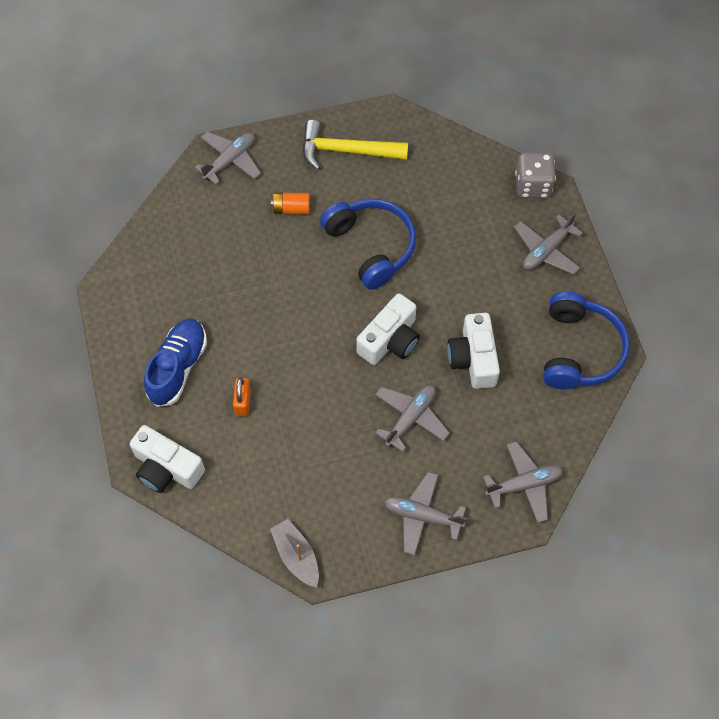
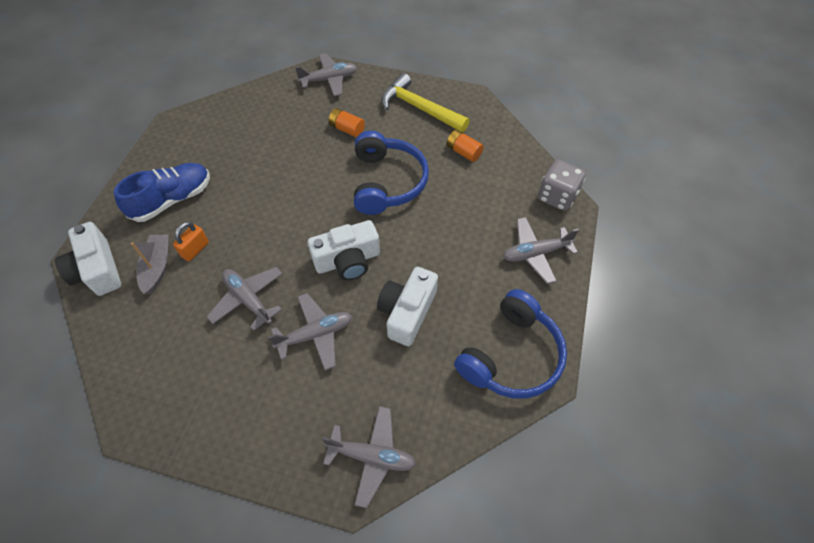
camera: 30 degrees right, 5 degrees down
grey boat [270,519,319,588] -> grey boat moved to [131,235,169,294]
grey plane [384,472,467,556] -> grey plane moved to [207,267,283,331]
none -> orange battery [446,130,484,162]

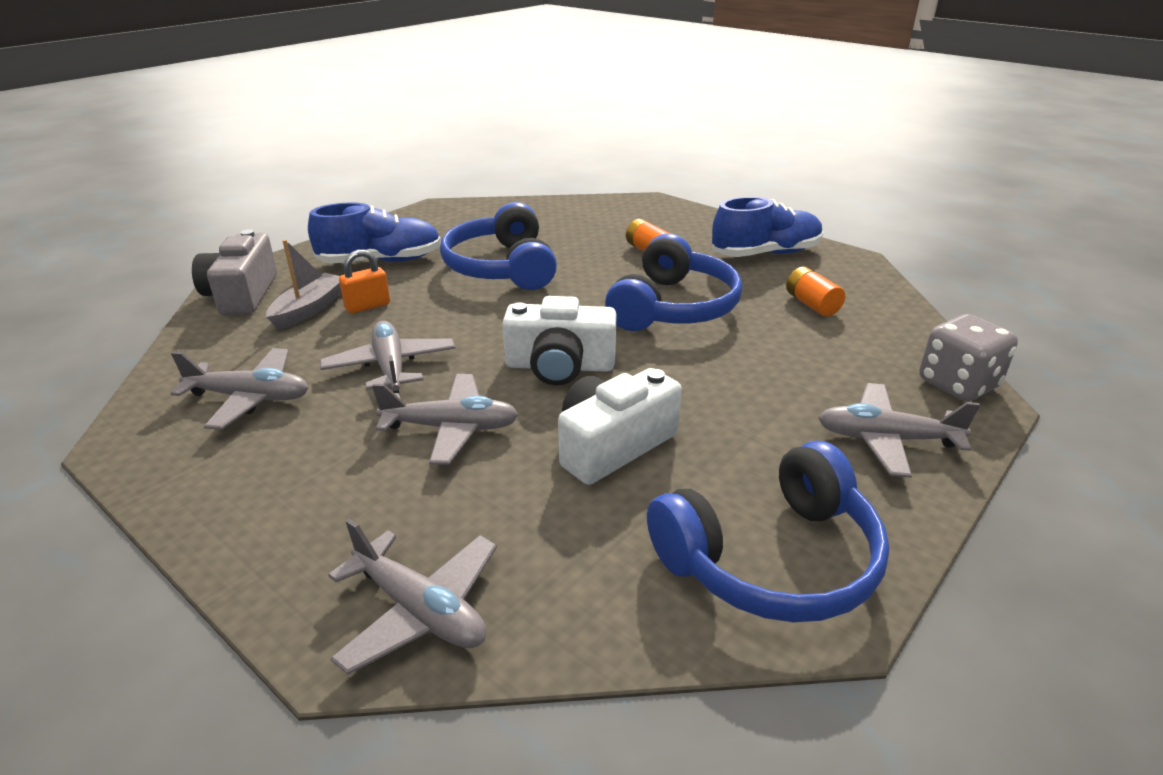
camera: 25 degrees right, 25 degrees down
white camera [55,222,121,296] -> grey camera [192,229,277,315]
grey plane [295,53,357,96] -> grey plane moved to [170,348,308,430]
yellow hammer [381,73,470,132] -> blue shoe [712,197,823,257]
none -> blue headphones [440,202,557,290]

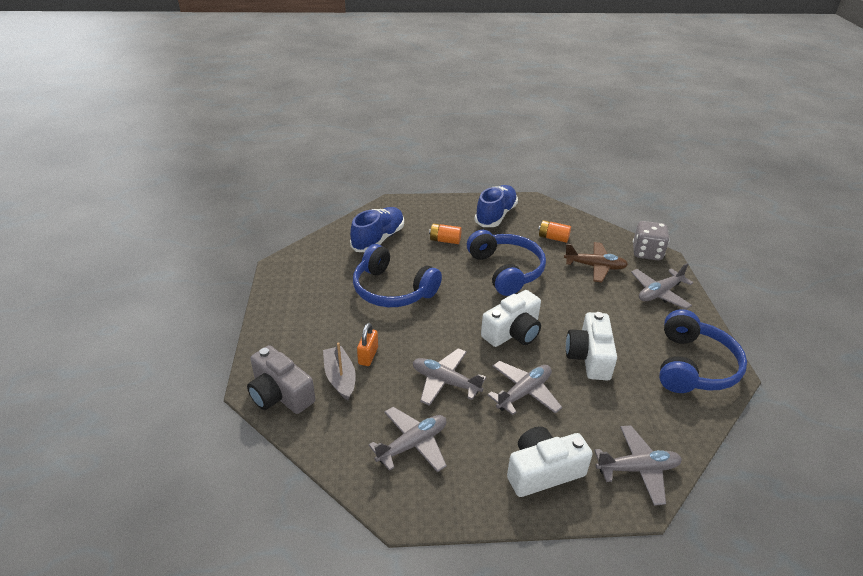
camera: 45 degrees left, 5 degrees up
blue shoe [308,202,441,264] -> blue shoe moved to [350,207,404,252]
none -> white camera [507,426,592,497]
none -> brown plane [564,242,628,283]

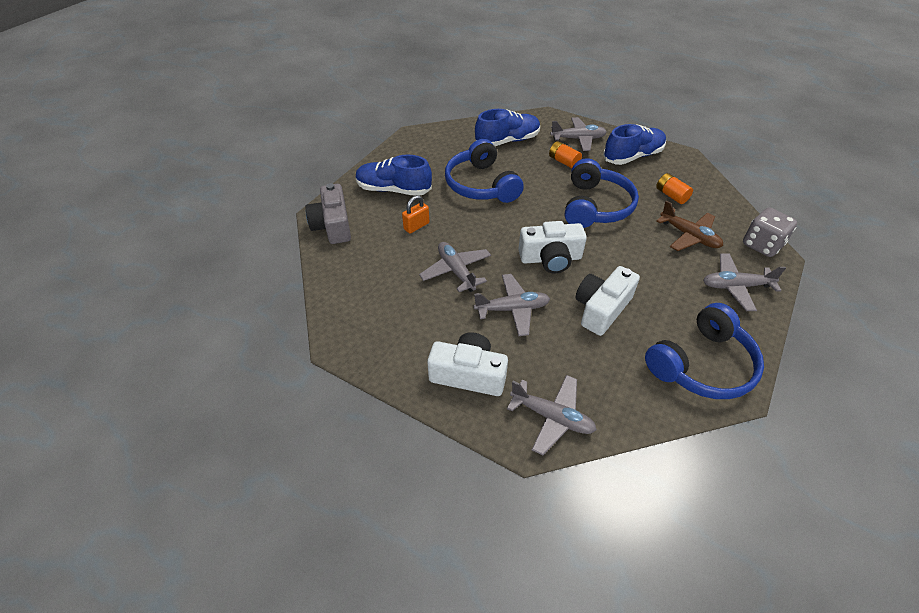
camera: 35 degrees right, 10 degrees up
grey boat [323,342,356,400] -> none
grey plane [369,407,447,472] -> grey plane moved to [550,117,607,151]
none -> blue shoe [356,155,432,196]

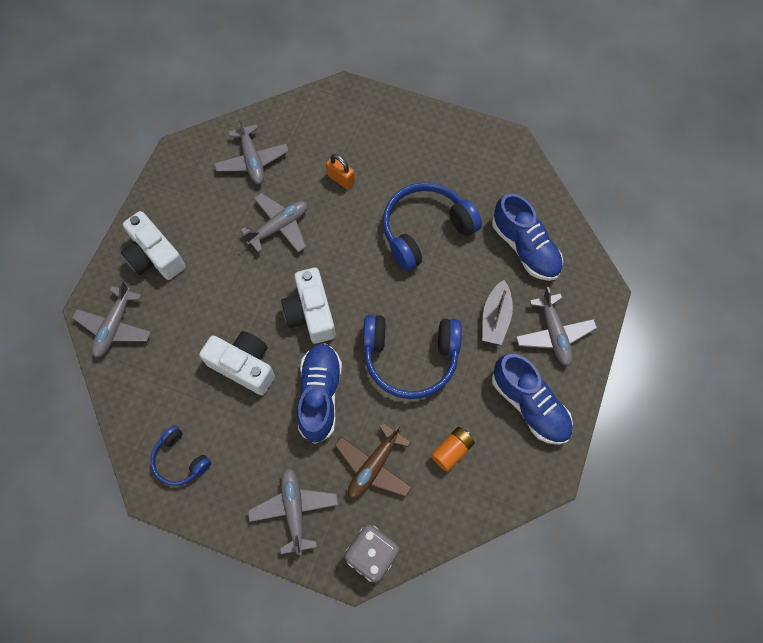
camera: 80 degrees right, 20 degrees up
grey camera [305,183,351,244] -> none
blue shoe [356,155,432,196] -> blue shoe moved to [297,343,342,444]
white camera [427,332,508,396] -> white camera turned 135 degrees clockwise [121,211,186,280]
grey plane [474,274,550,336] -> grey plane moved to [214,116,289,184]
orange battery [549,141,582,168] -> grey boat [482,280,513,345]
blue headphones [645,303,764,399] -> blue headphones [151,425,211,486], size x0.54

